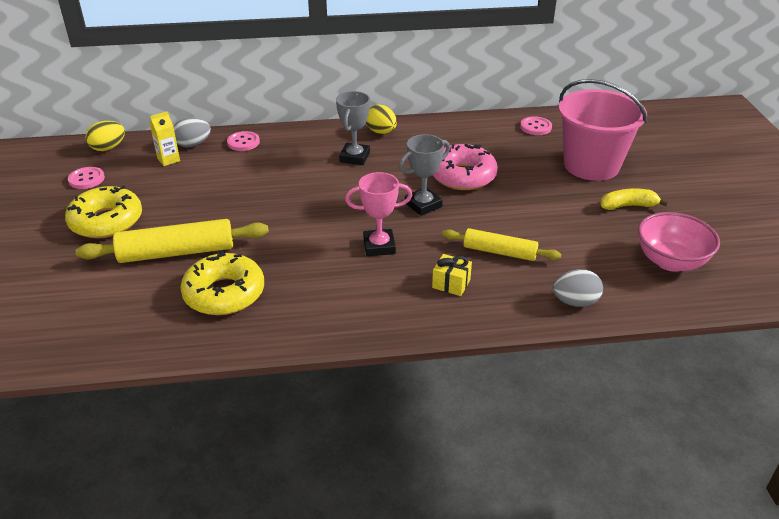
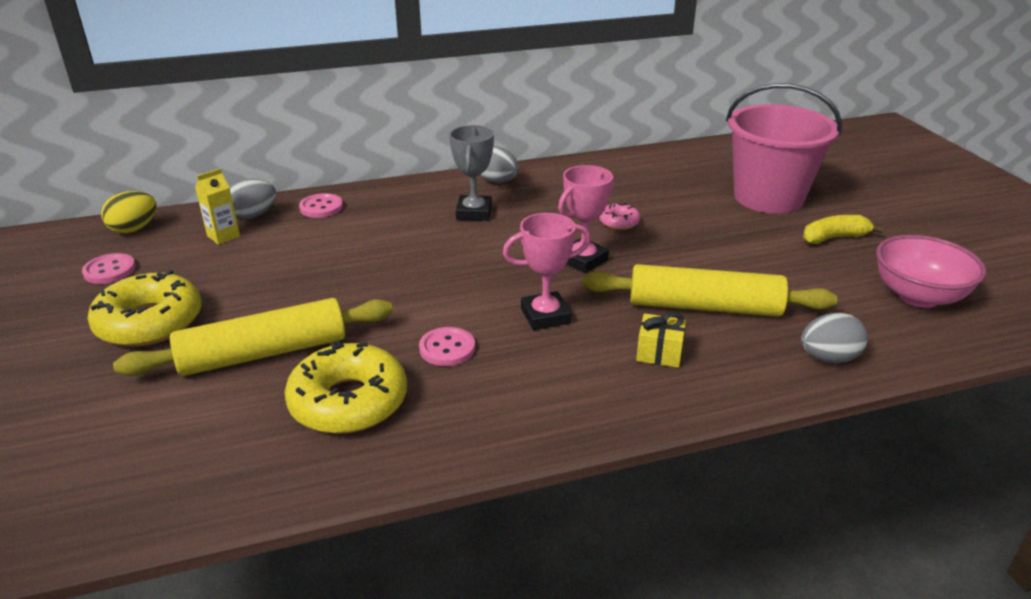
camera: 10 degrees left, 5 degrees down
yellow egg [366,105,397,134] -> grey egg [480,146,519,183]
grey trophy [399,134,450,216] -> pink trophy [558,165,614,273]
pink donut [432,144,498,190] -> pink donut [599,203,641,230], size x0.48
yellow rolling pin [442,228,561,261] -> yellow rolling pin [583,264,837,317], size x1.55
pink button [520,116,552,135] -> pink button moved to [419,327,475,366]

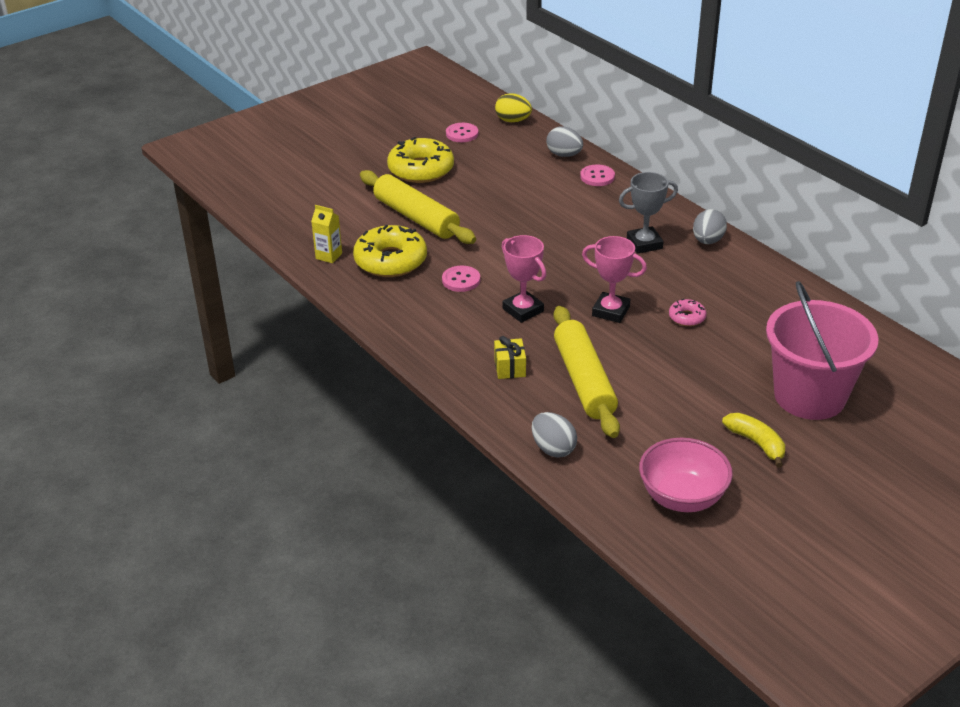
camera: 70 degrees right, 5 degrees up
yellow carton [195,169,240,245] -> yellow carton moved to [311,205,342,263]

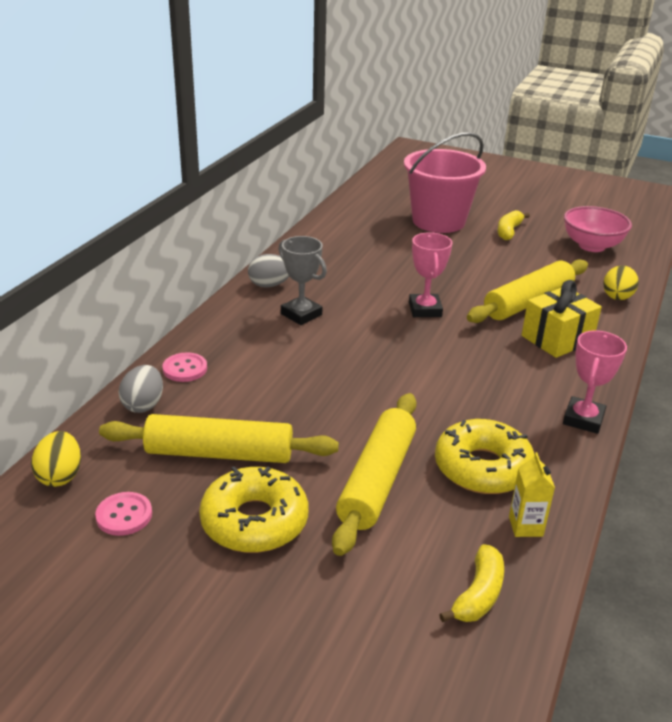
camera: 120 degrees left, 5 degrees down
pink button [442,265,480,292] -> none
yellow gift [494,336,526,379] -> yellow gift [522,280,602,358], size x1.76
pink trophy [502,235,546,323] -> pink trophy moved to [563,330,627,434]
grey egg [532,412,577,458] -> yellow egg [603,265,639,300]
pink donut [669,299,706,326] -> none
none -> yellow rolling pin [99,414,339,463]
none -> yellow banana [439,544,504,622]

